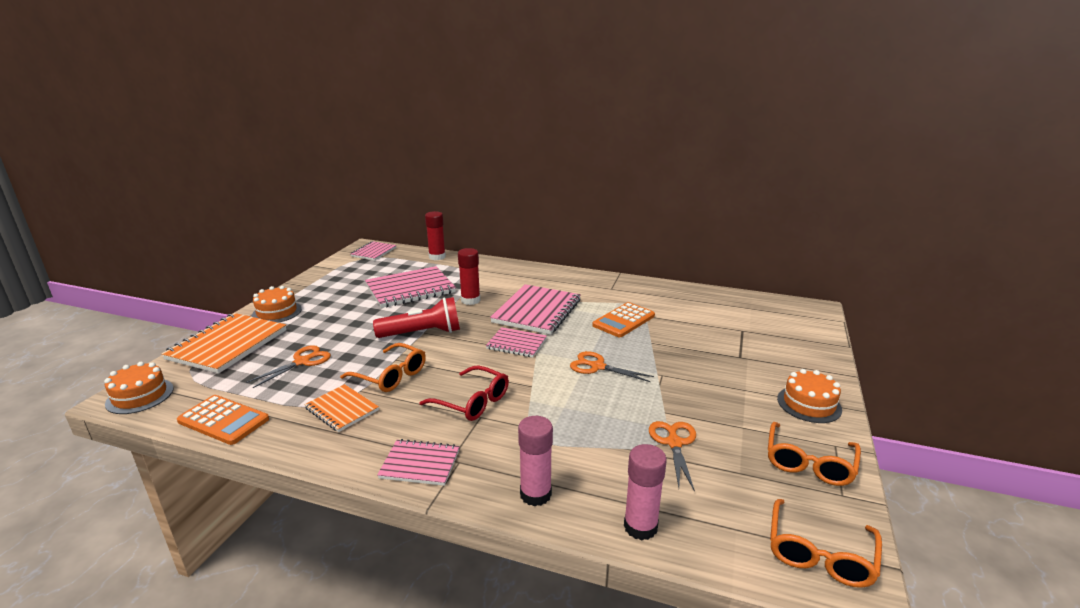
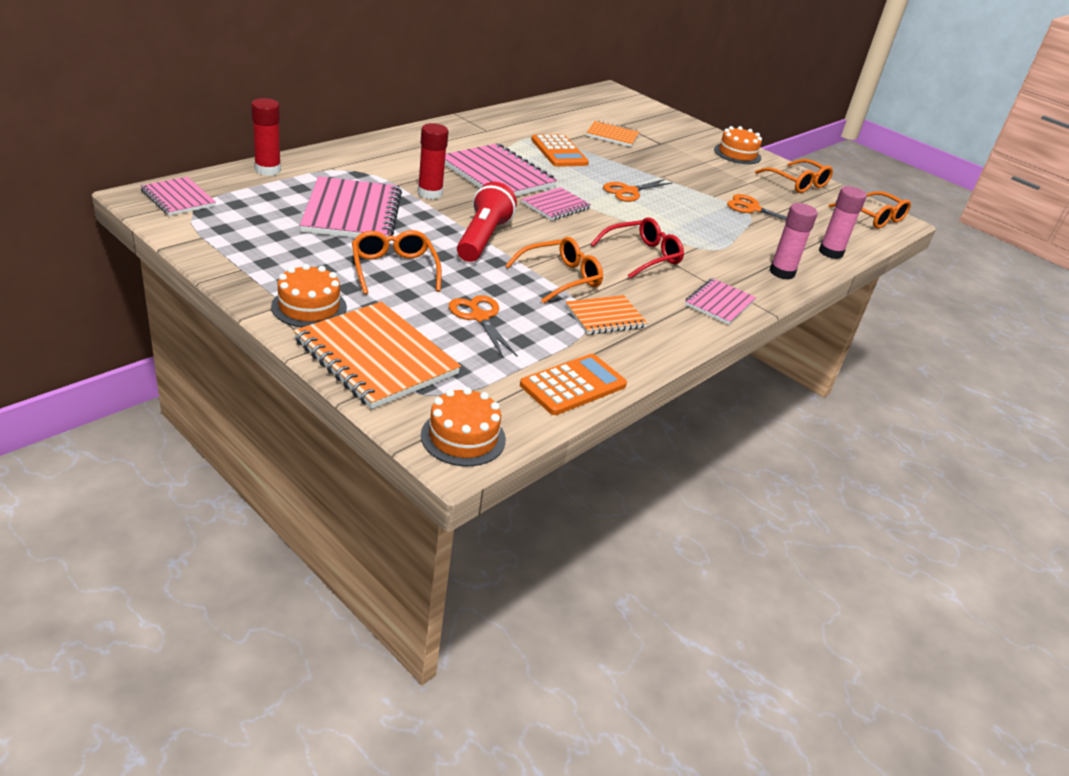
camera: 70 degrees left, 10 degrees up
none -> orange glasses [352,230,442,295]
none -> orange notebook [586,120,640,147]

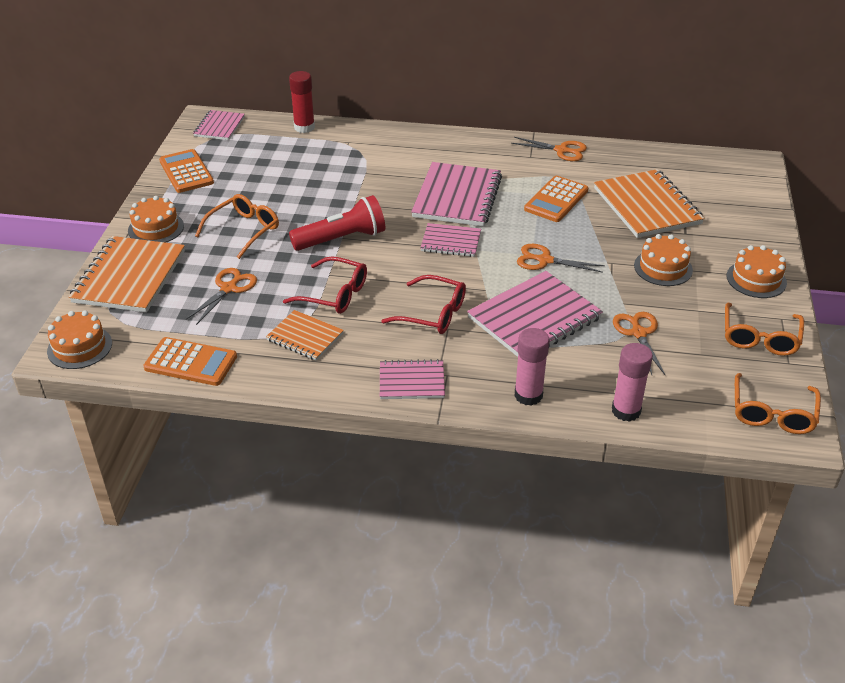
camera: 60 degrees right, 5 degrees up
pink notebook [300,176,402,238] -> pink notebook moved to [467,271,603,357]
red glue stick [418,123,449,199] -> none
orange glasses [505,237,603,304] -> red glasses [283,256,367,314]
orange notebook [586,120,640,147] -> orange notebook [594,169,705,238], size x1.78
none -> orange calculator [159,149,214,193]
none -> orange scissors [511,137,587,161]
none -> orange cake [634,234,693,286]

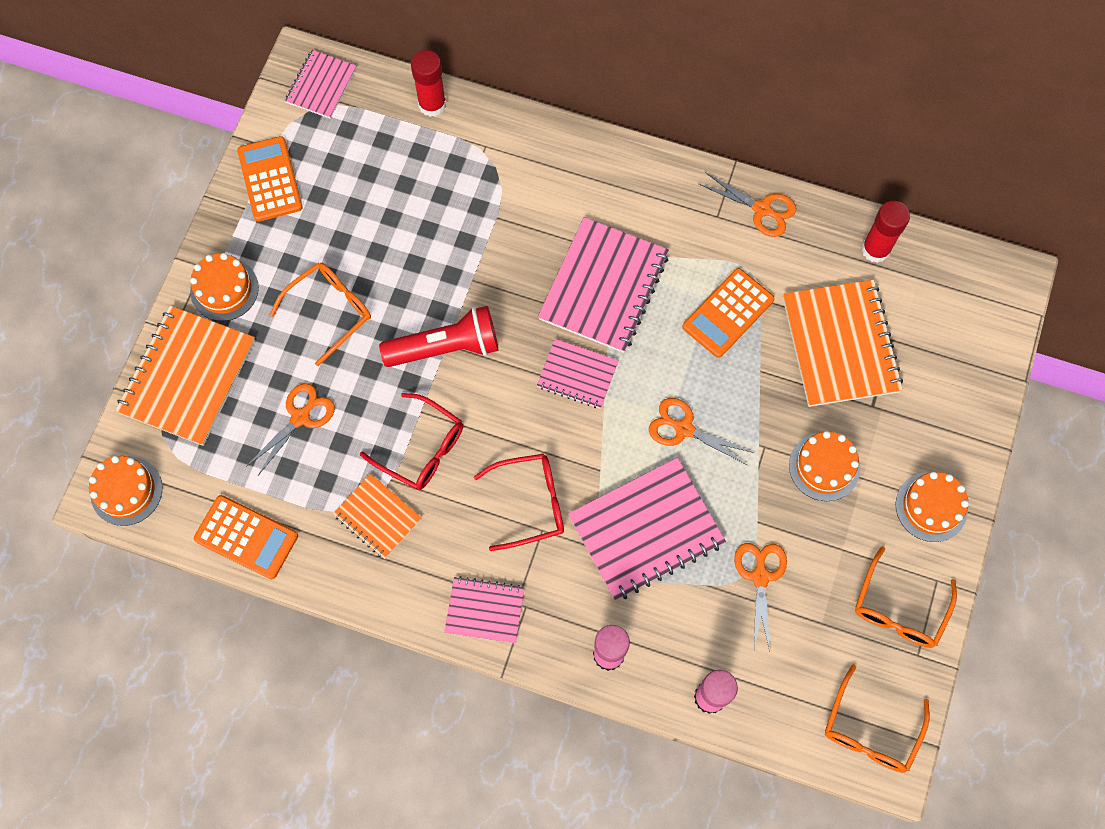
camera: 10 degrees right, 30 degrees up
red glasses [381,275,466,334] -> red glasses turned 45 degrees counterclockwise [474,454,564,551]
none -> red glue stick [862,201,910,263]

